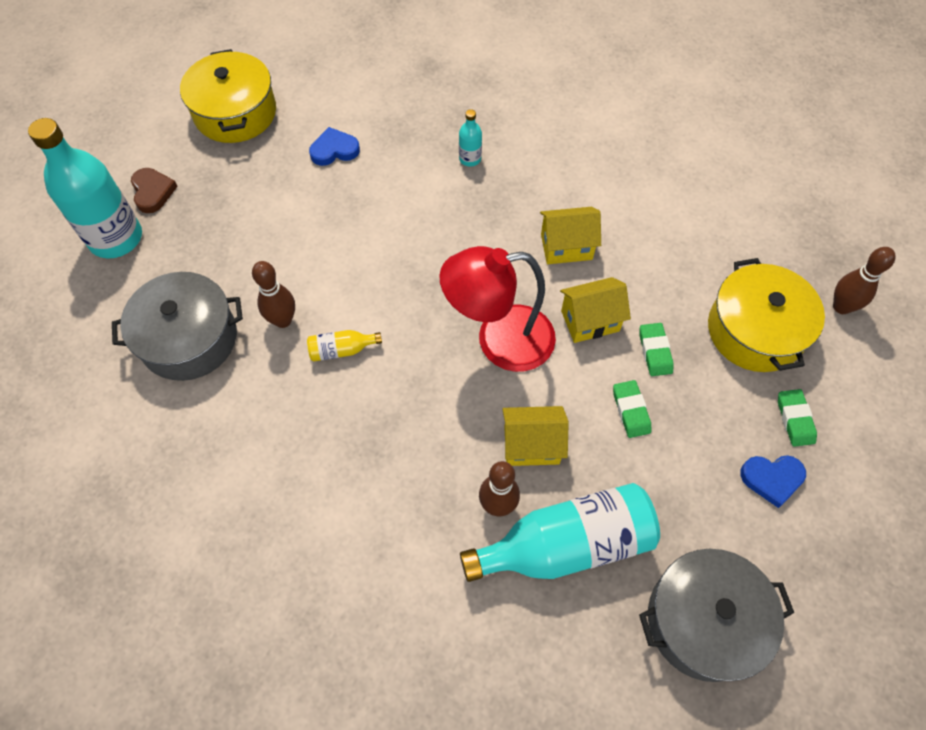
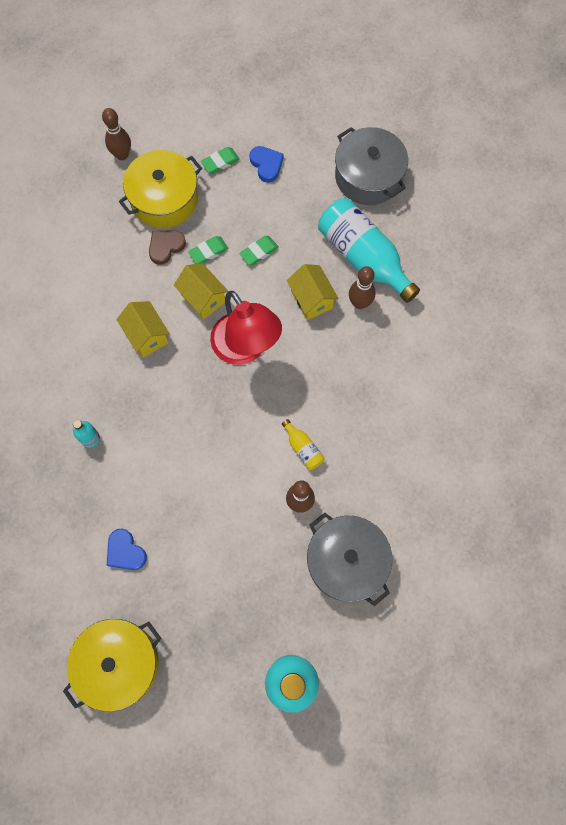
camera: 115 degrees left, 10 degrees up
brown heart [131,168,178,213] -> brown heart moved to [149,230,186,265]

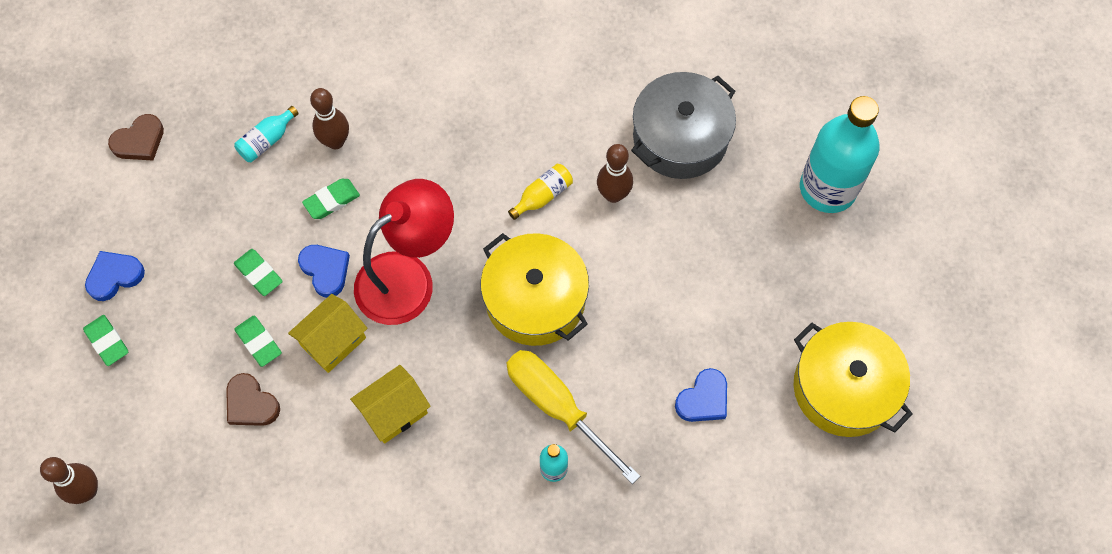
camera: 95 degrees left, 5 degrees down
yellow pot [119,150,202,228] -> yellow pot moved to [481,233,589,346]
yellow house [287,264,339,320] -> green eraser [302,179,360,219]
turquoise bottle [318,198,420,303] -> turquoise bottle [234,106,299,162], size x0.43
grey pot [335,127,408,205] -> brown heart [108,114,164,161]
none -> blue heart [298,245,350,298]
none -> yellow screwdriver [506,350,640,484]

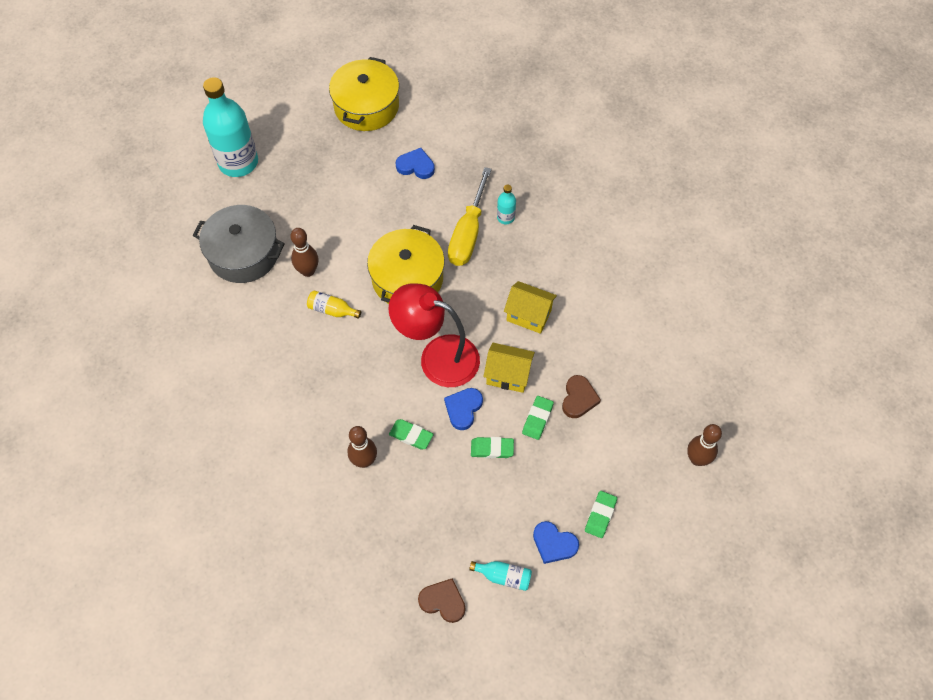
camera: 120 degrees left, 5 degrees down
turquoise bottle [234,106,299,162] -> turquoise bottle moved to [469,561,532,591]
green eraser [234,249,283,296] -> green eraser turned 75 degrees clockwise [471,437,514,458]

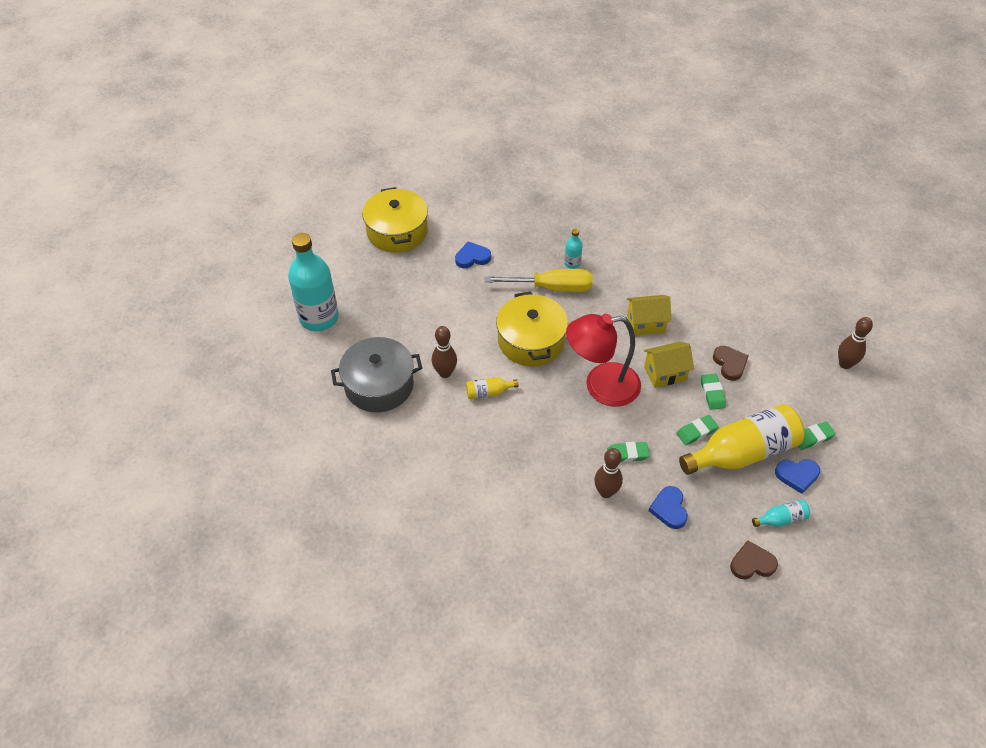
camera: 30 degrees left, 10 degrees down
blue heart [444,388,483,430] -> blue heart moved to [648,486,688,529]
yellow screwdriver [448,167,492,266] -> yellow screwdriver turned 75 degrees counterclockwise [485,269,593,292]
green eraser [585,491,617,538] -> green eraser turned 75 degrees clockwise [798,421,836,450]
none -> yellow bottle [679,404,805,475]

